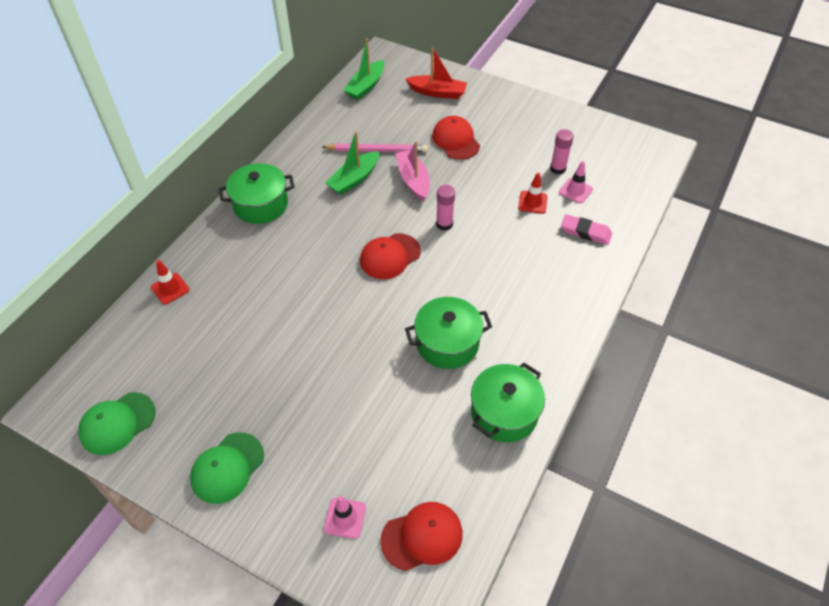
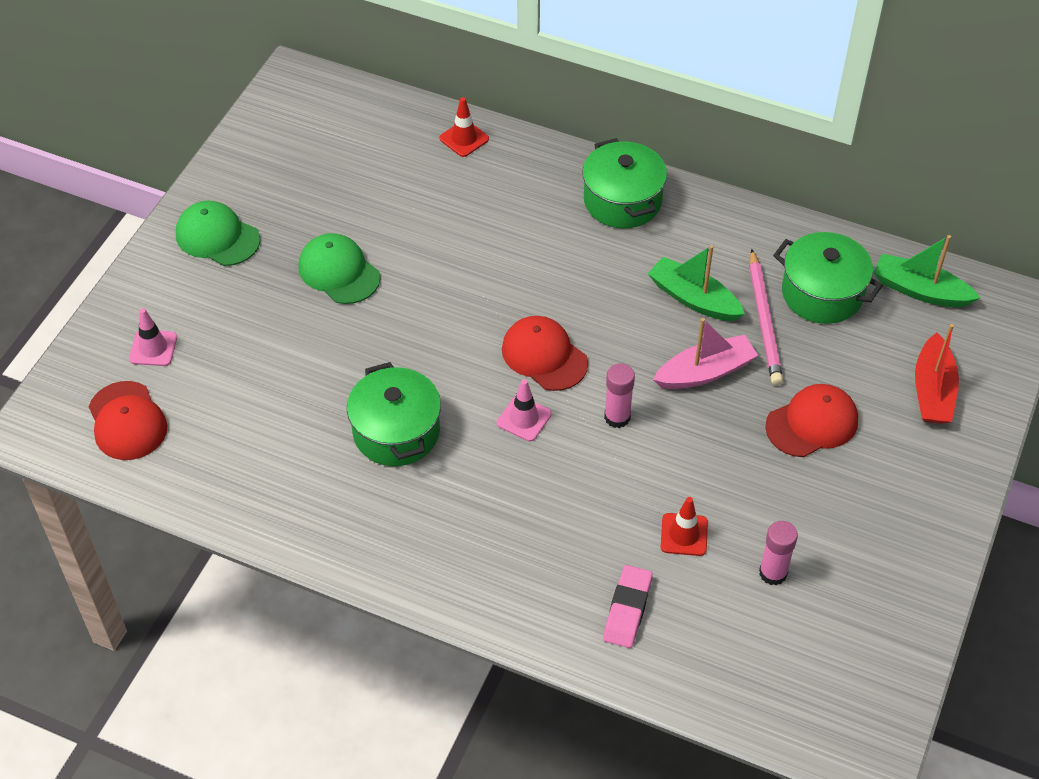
camera: 85 degrees right, 0 degrees up
green cap [78,392,156,455] -> green cap moved to [299,233,380,304]
green pot [471,363,545,442] -> green pot moved to [773,232,883,324]
pink traffic cone [559,161,593,204] -> pink traffic cone moved to [497,379,552,441]

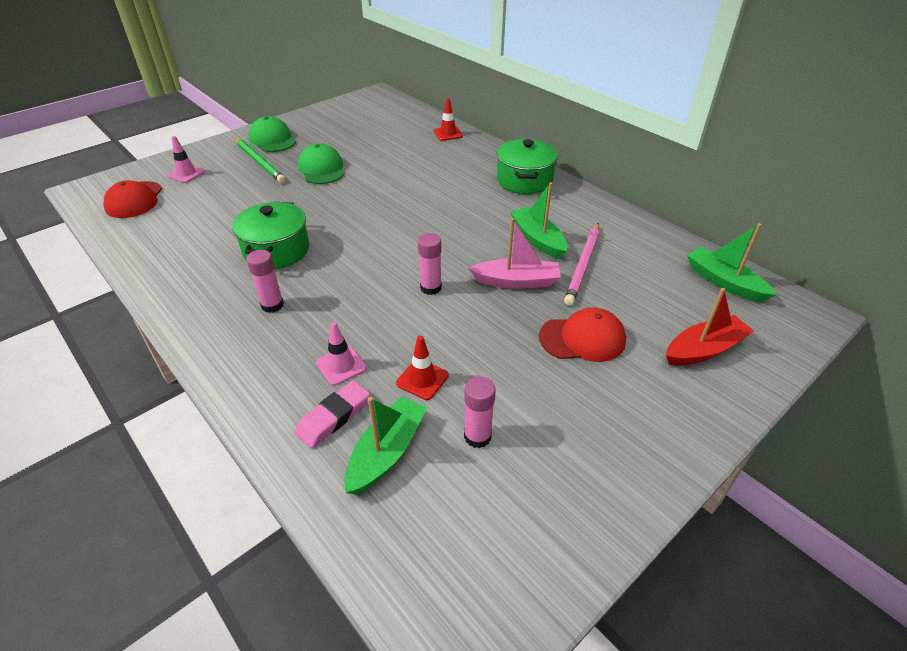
camera: 25 degrees right, 10 degrees down
pink traffic cone [497,379,552,441] -> pink traffic cone moved to [316,322,367,386]
red cap [502,316,588,391] -> none
green pot [773,232,883,324] -> none
red boat [915,324,959,424] -> red boat turned 150 degrees counterclockwise [666,288,754,366]
none -> green pencil [235,138,286,183]
none -> pink glue stick [246,250,284,313]
none -> green boat [344,396,427,495]

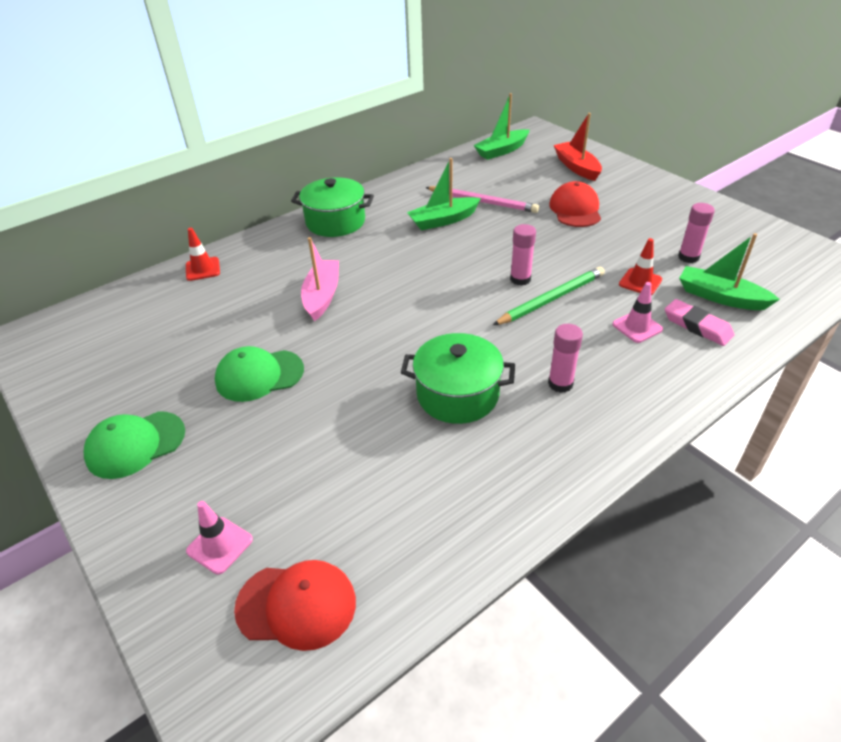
camera: 85 degrees left, 0 degrees up
green pencil [235,138,286,183] -> green pencil moved to [493,267,605,325]
pink boat [469,218,561,288] -> pink boat moved to [301,237,339,321]

